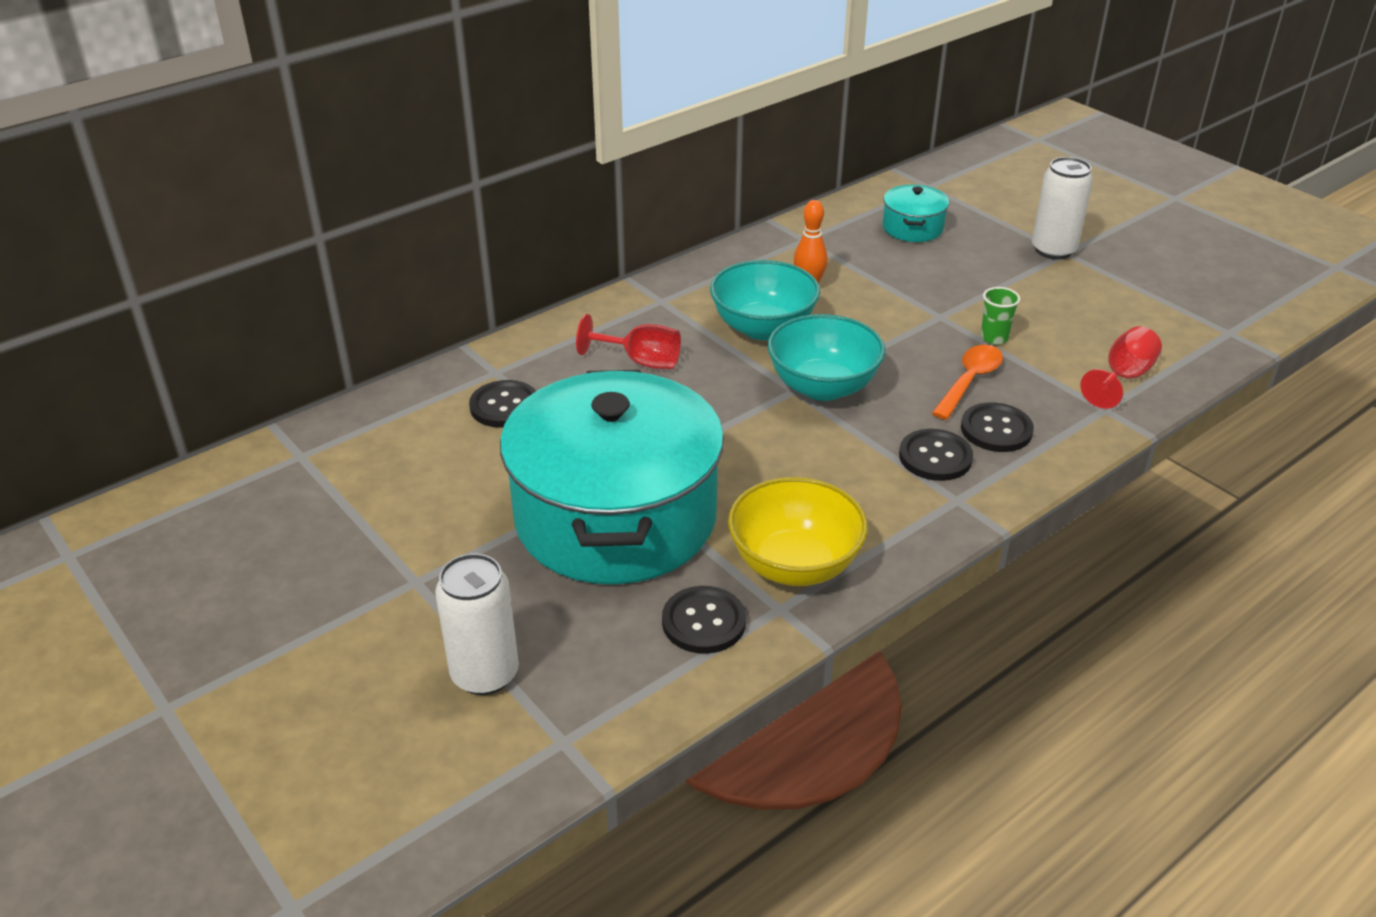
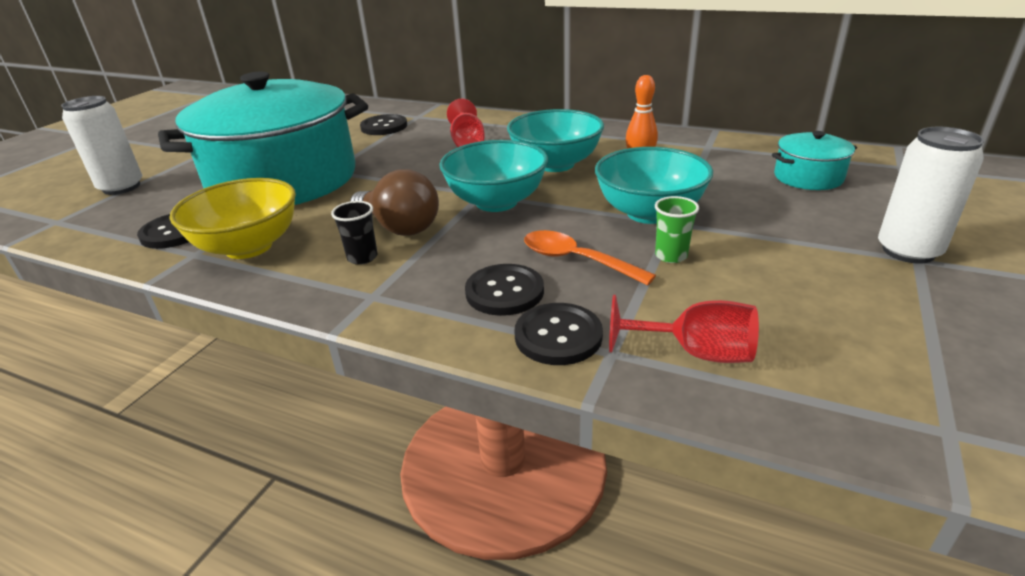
camera: 65 degrees right, 5 degrees down
black button [899,429,973,481] -> black button moved to [514,303,603,365]
orange spoon [932,345,1003,420] -> orange spoon turned 150 degrees counterclockwise [524,230,656,286]
none -> black cup [331,201,378,265]
none -> brown light bulb [350,169,439,236]
none -> turquoise bowl [595,147,713,224]

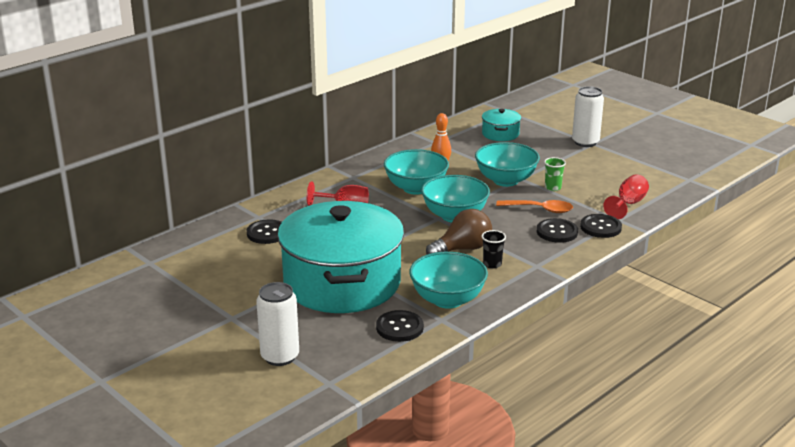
camera: 70 degrees left, 5 degrees down
yellow bowl [169,178,296,259] -> turquoise bowl [409,252,488,309]
orange spoon [524,230,656,286] -> orange spoon turned 135 degrees counterclockwise [496,200,573,213]

